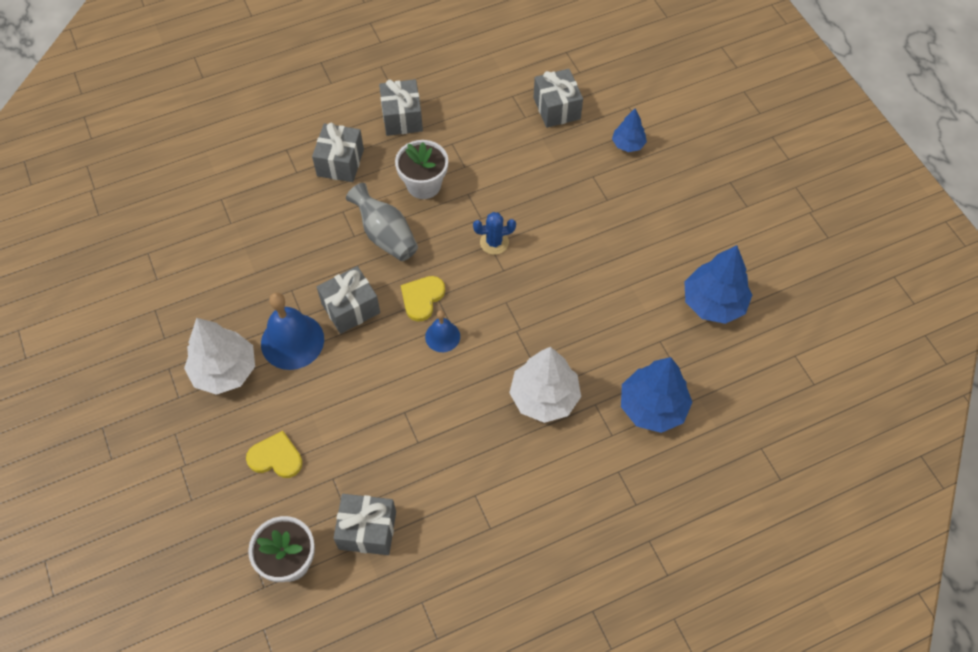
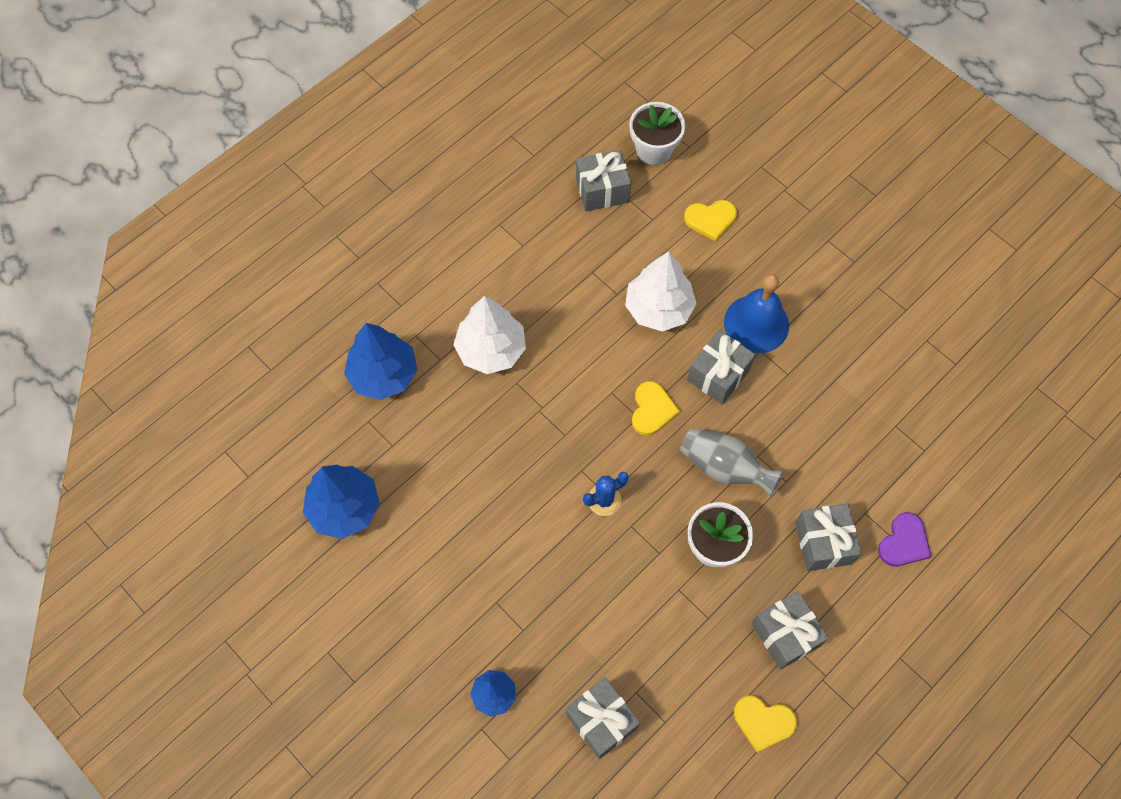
camera: 160 degrees right, 5 degrees up
white tree [184,318,255,395] -> white tree moved to [625,252,696,332]
blue bell [425,310,460,352] -> none
none -> yellow heart [734,696,797,752]
none -> purple heart [878,512,931,566]

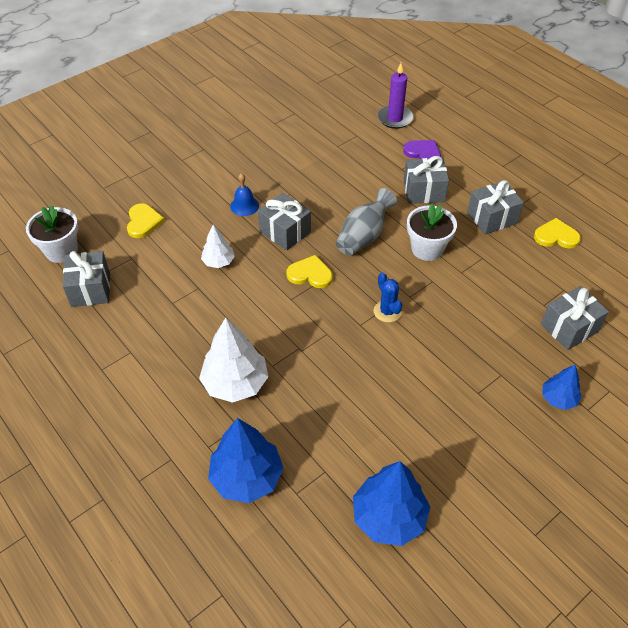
camera: 85 degrees left, 15 degrees down
white tree [625,252,696,332] -> white tree [201,224,235,268], size x0.56
blue bell [724,274,789,353] -> blue bell [230,173,259,216], size x0.56
yellow heart [734,696,797,752] -> yellow heart turned 105 degrees counterclockwise [534,218,581,249]
none -> purple candle [377,63,413,129]

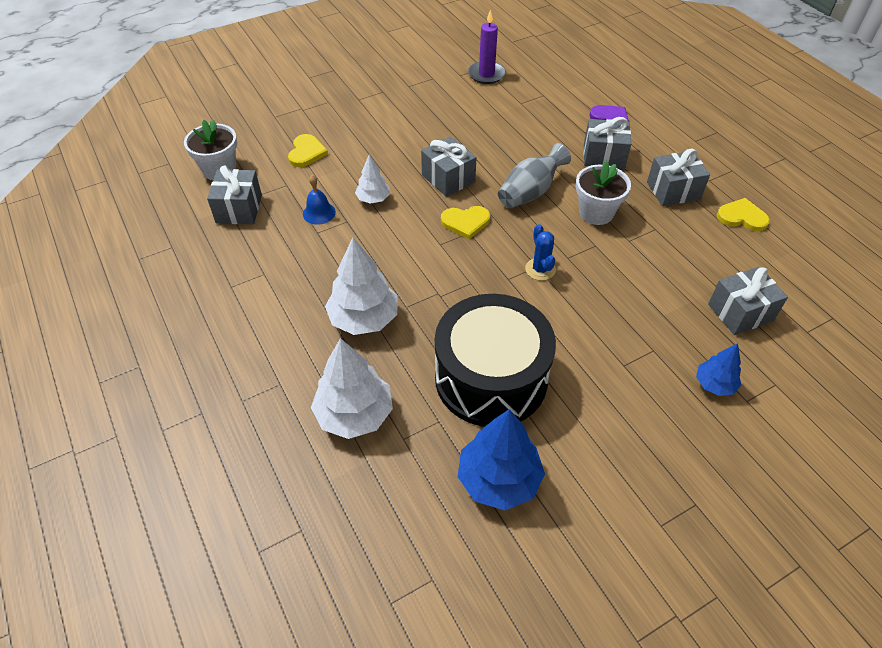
camera: 10 degrees right, 0 degrees up
blue tree [208,418,284,503] -> white tree [311,338,393,439]
blue bell [230,173,259,216] -> blue bell moved to [303,175,336,225]
yellow heart [286,255,333,288] -> yellow heart turned 150 degrees clockwise [441,206,490,239]
purple candle [377,63,413,129] -> purple candle moved to [468,10,506,84]
none -> black drum [435,294,556,427]

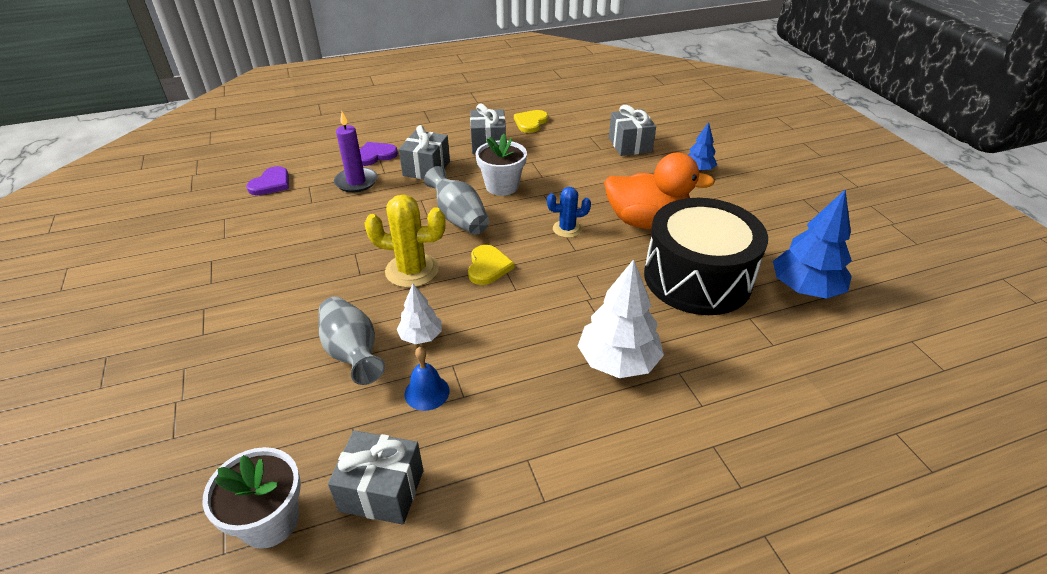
camera: 80 degrees left, 10 degrees down
yellow heart [288,134,328,167] -> none
white tree [311,338,393,439] -> none
grey gift [421,136,477,197] -> yellow cactus [364,195,446,288]
purple candle [468,10,506,84] -> purple candle moved to [334,111,377,192]
none -> purple heart [246,166,289,195]
none -> grey vase [319,297,385,385]
none -> orange duck [604,153,715,229]

